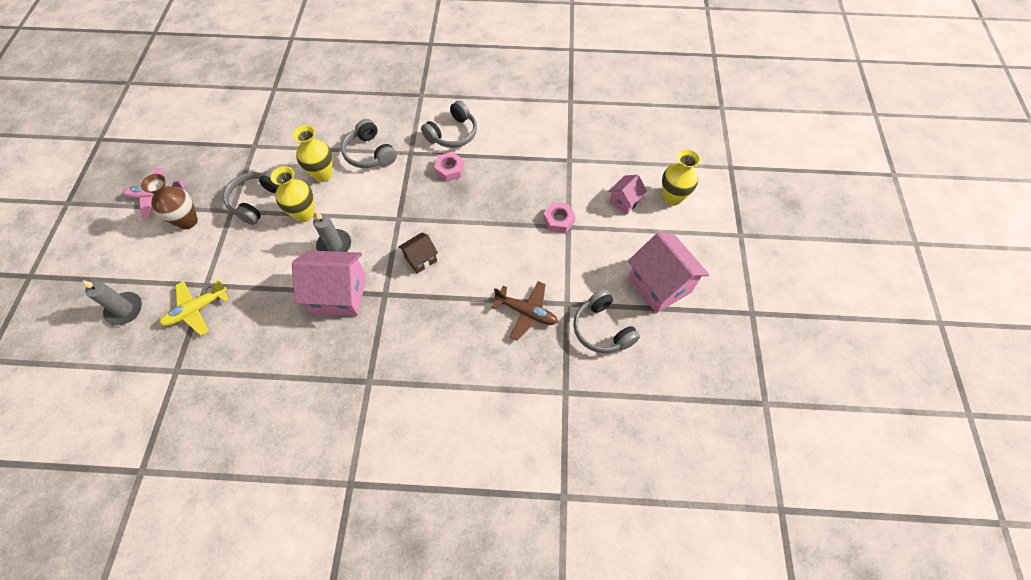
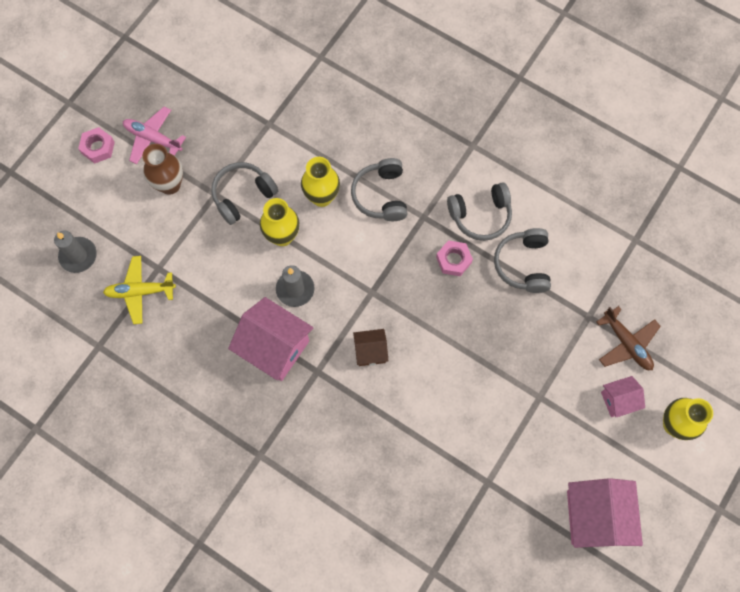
camera: 30 degrees right, 10 degrees up
brown plane [491,281,558,341] -> brown plane moved to [596,306,661,370]
pink nut [543,202,576,233] -> pink nut moved to [78,127,115,164]
grey headphones [573,289,640,353] -> grey headphones moved to [494,228,551,293]

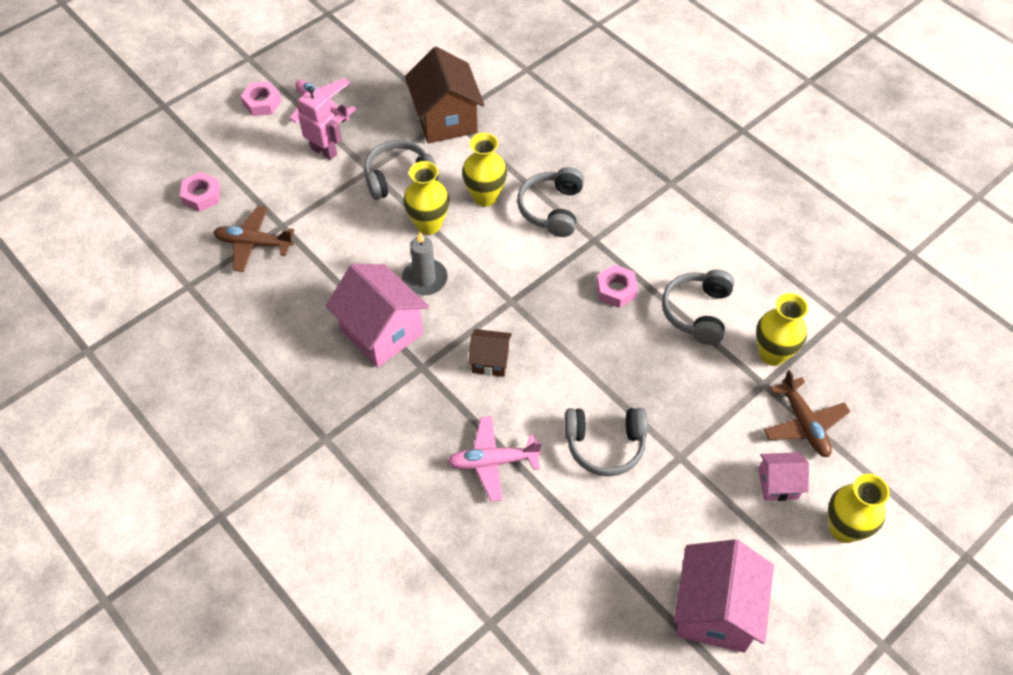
camera: 15 degrees right, 15 degrees down
grey candle [54,231,97,273] -> pink nut [180,172,220,212]
yellow plane [103,256,176,324] -> brown plane [213,206,294,272]
brown vase [142,144,183,195] -> pink robot [298,86,342,160]
grey headphones [447,182,512,241] -> grey headphones moved to [565,408,648,476]
none -> brown house [405,47,484,144]
none -> pink plane [447,416,542,502]
none -> yellow vase [756,293,808,366]

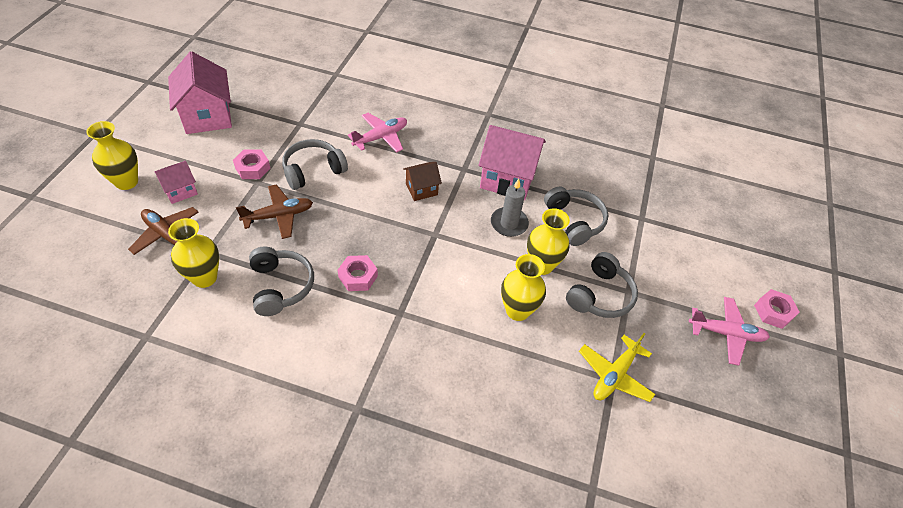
camera: 145 degrees right, 5 degrees down
pink nut [180,172,220,212] -> pink nut moved to [233,149,270,179]
brown plane [213,206,294,272] -> brown plane moved to [236,184,313,239]
pink robot [298,86,342,160] -> none
brown house [405,47,484,144] -> yellow plane [579,333,655,402]
grey headphones [517,167,584,237] -> grey headphones moved to [544,186,608,246]

